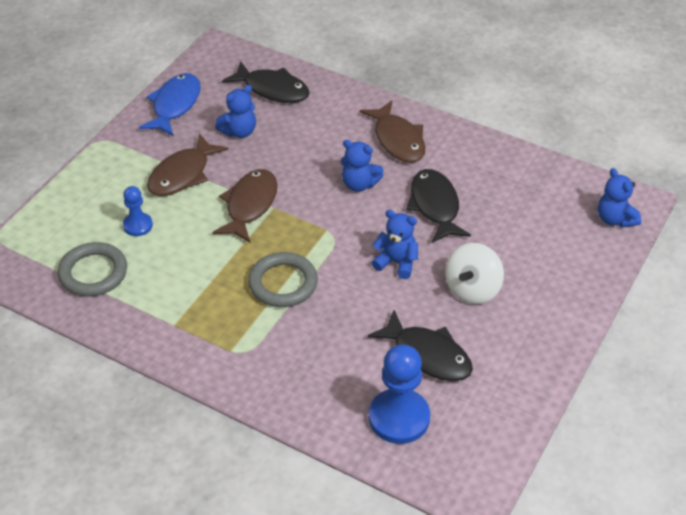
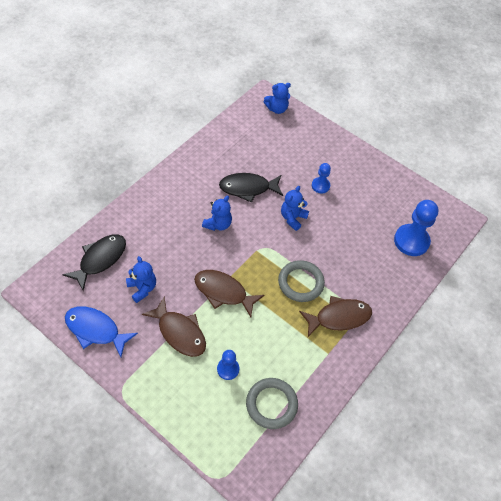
camera: 85 degrees left, 10 degrees up
brown fish [359,101,425,163] -> brown fish moved to [299,296,372,337]
black fish [368,310,473,381] -> none
white spinning top [445,243,504,304] -> blue pawn [312,163,331,193]

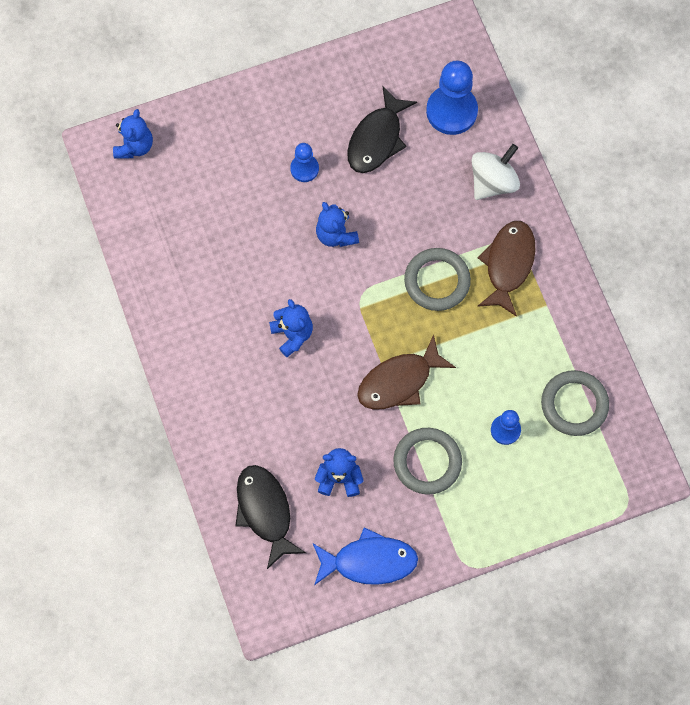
camera: 55 degrees left, 15 degrees up
blue fish [65,306,138,357] -> blue fish turned 150 degrees counterclockwise [313,527,418,585]
brown fish [142,297,206,357] -> grey ring [393,428,462,495]
black fish [219,173,283,203] -> black fish moved to [347,87,417,173]
none -> white spinning top [471,144,520,200]

